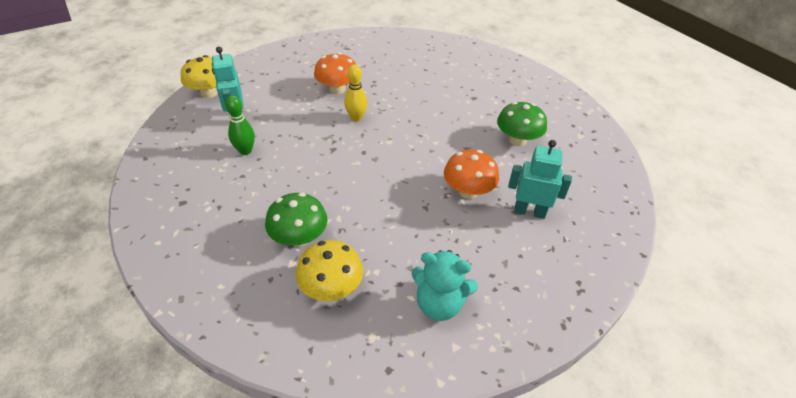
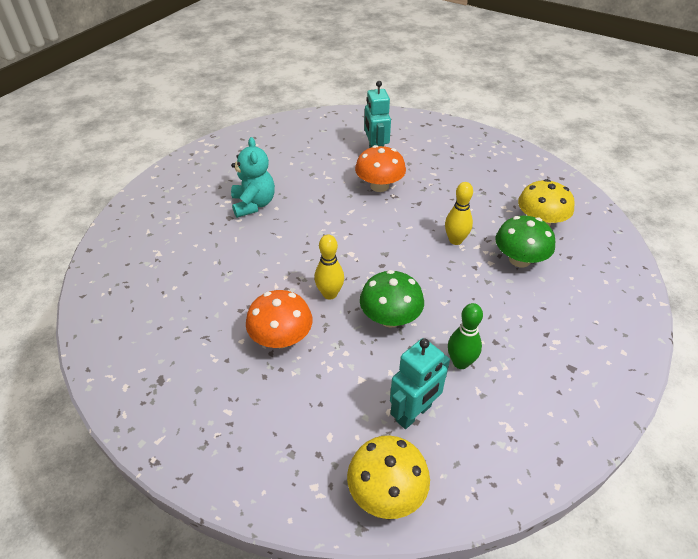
camera: 115 degrees left, 0 degrees up
turquoise teddy bear [412,250,478,321] -> turquoise teddy bear moved to [231,137,275,218]
green mushroom [497,102,547,146] -> green mushroom moved to [360,270,424,328]
none -> yellow bowling pin [445,182,473,245]

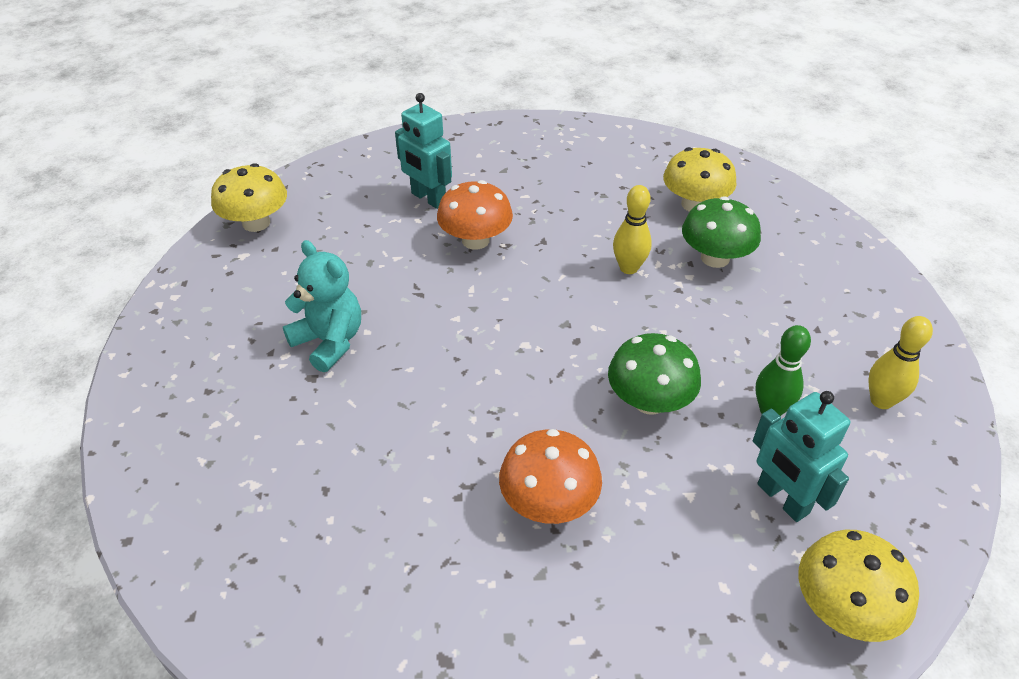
camera: 35 degrees left, 0 degrees up
yellow bowling pin [314,235,344,300] -> yellow bowling pin moved to [868,316,933,409]
turquoise robot [390,338,450,429] -> turquoise robot turned 135 degrees clockwise [753,391,850,522]
none -> yellow mushroom [211,163,287,232]

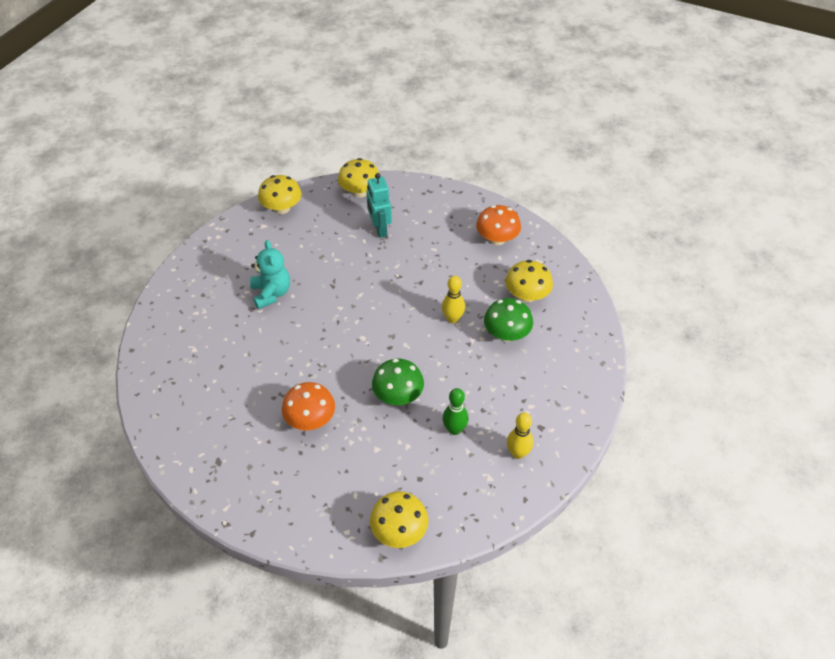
camera: 30 degrees right, 5 degrees up
orange mushroom [437,180,513,250] -> orange mushroom moved to [476,205,521,245]
turquoise robot [753,391,850,522] -> none
none -> yellow mushroom [338,158,379,198]

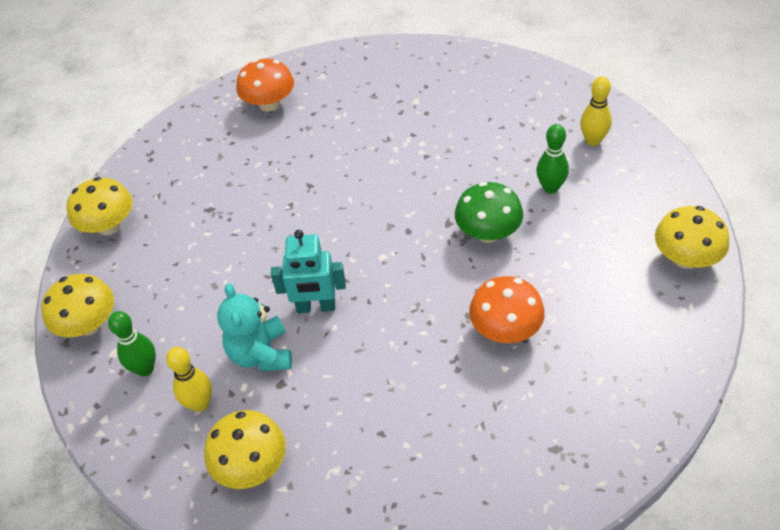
camera: 70 degrees left, 0 degrees up
turquoise teddy bear [250,240,290,309] -> turquoise teddy bear turned 105 degrees counterclockwise [217,283,292,371]
turquoise robot [366,173,392,238] -> turquoise robot moved to [271,230,346,313]
yellow bowling pin [442,276,465,323] -> yellow bowling pin moved to [166,347,212,412]
green mushroom [484,298,533,341] -> none
yellow mushroom [505,260,553,302] -> yellow mushroom moved to [204,410,286,489]
none -> green bowling pin [108,311,156,376]

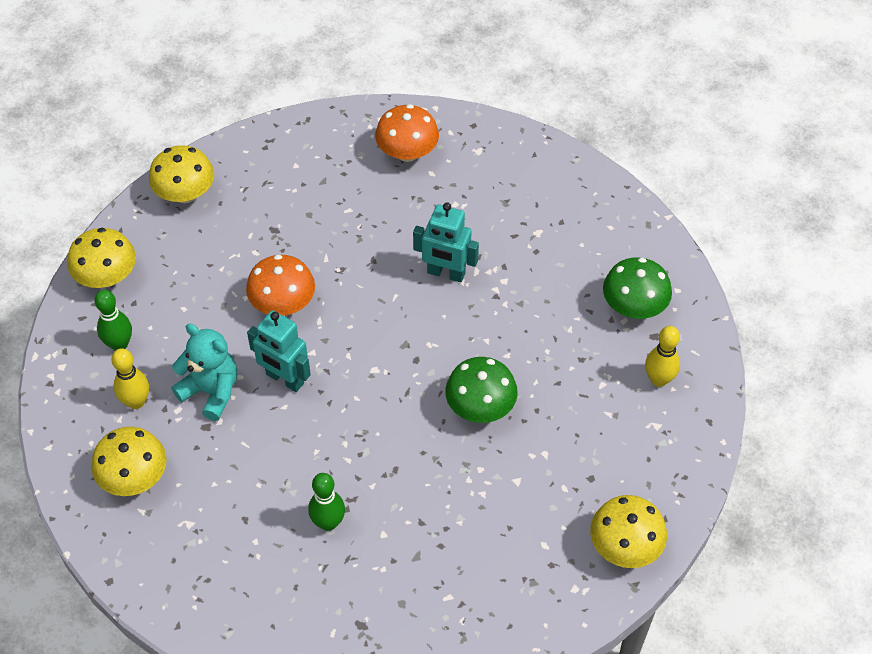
camera: 30 degrees right, 5 degrees up
turquoise teddy bear [217,283,292,371] -> turquoise teddy bear turned 105 degrees clockwise [171,324,237,421]
orange mushroom [469,276,545,343] -> orange mushroom moved to [246,255,315,316]
green bowling pin [536,124,569,194] -> green bowling pin moved to [308,473,345,531]
none -> turquoise robot [413,202,479,282]
none -> green mushroom [603,257,672,319]

